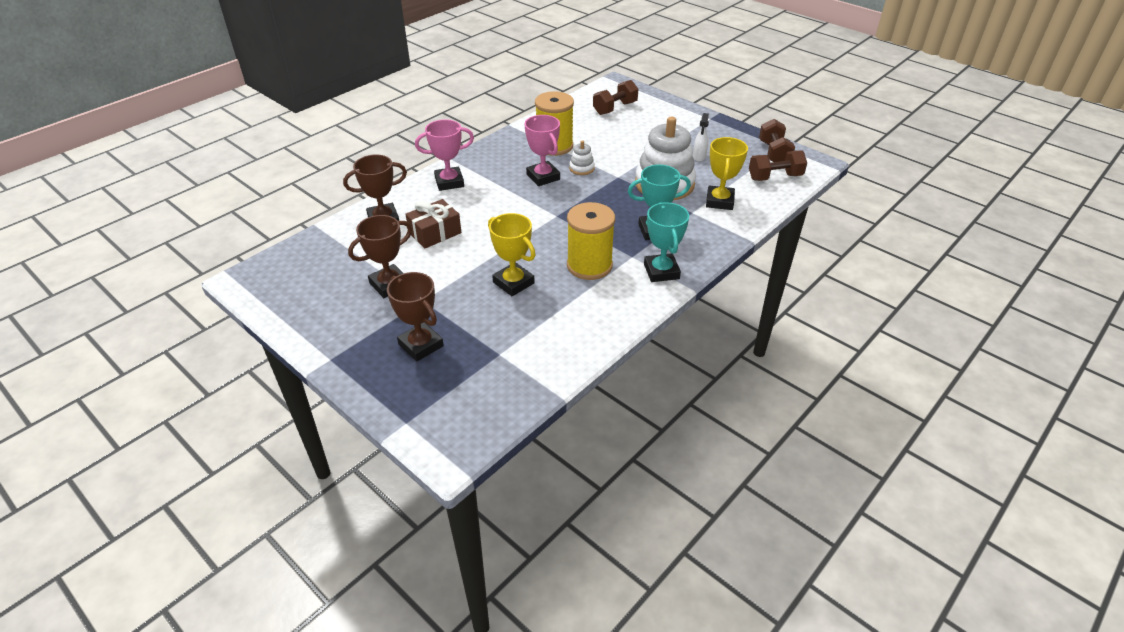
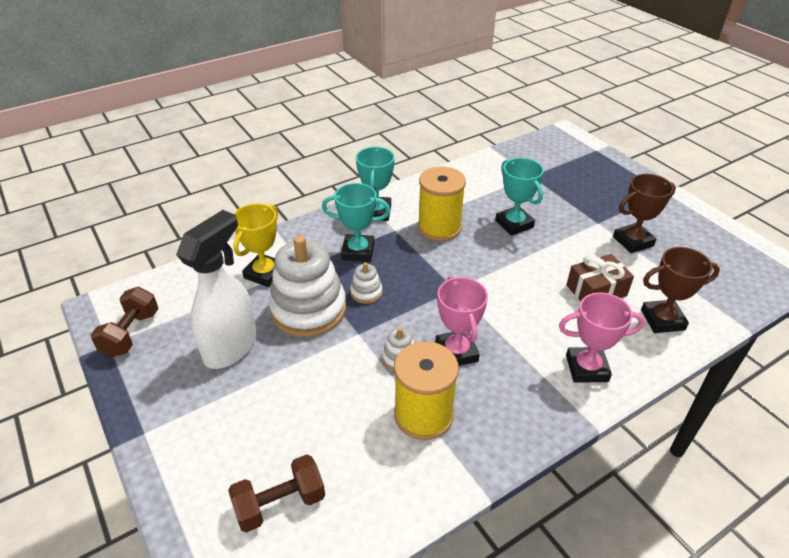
camera: 165 degrees left, 0 degrees up
brown trophy [387,272,444,362] -> none
yellow trophy [488,213,536,296] -> turquoise trophy [495,158,544,236]
white spray bottle [693,113,709,162] -> white spray bottle [176,210,257,369], size x2.29
brown dumbbell [749,151,807,181] -> none
none -> white stacking toy [350,262,382,304]

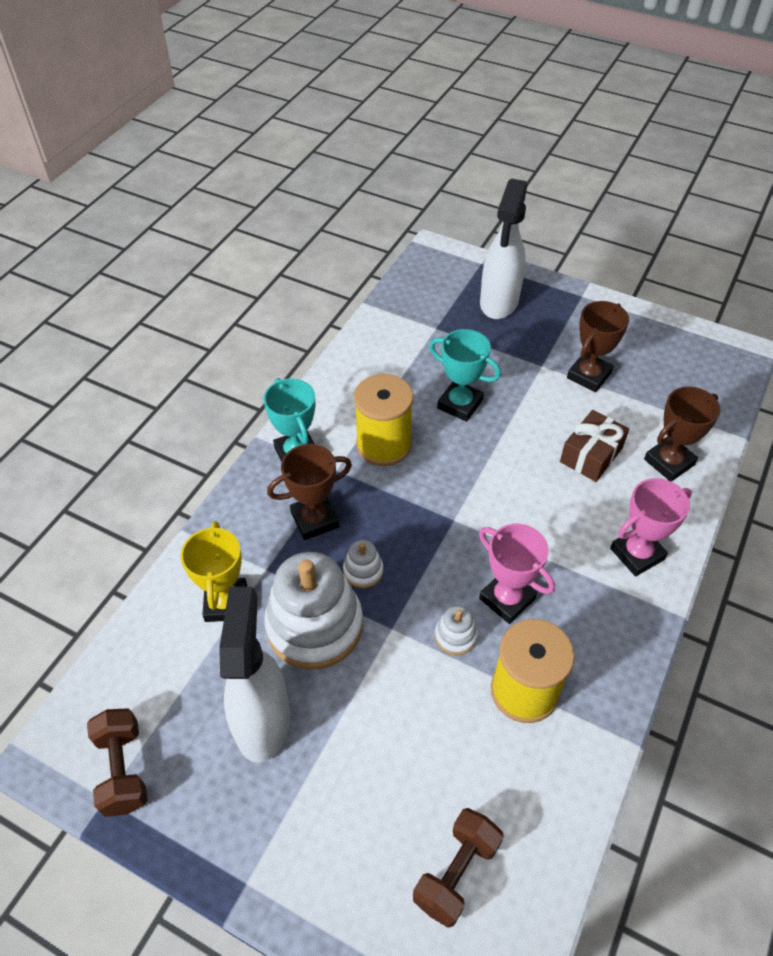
camera: 30 degrees left, 10 degrees up
turquoise trophy [322,183,390,262] -> brown trophy [267,444,352,540]
none -> white spray bottle [480,178,527,319]

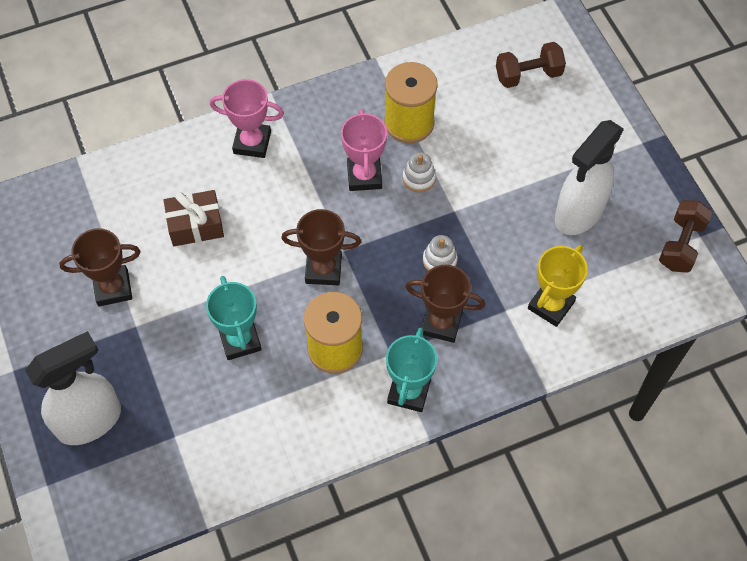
camera: 140 degrees left, 10 degrees up
white stacking toy [264,552,363,669] -> none
brown trophy [644,387,721,482] -> brown trophy moved to [281,209,361,285]

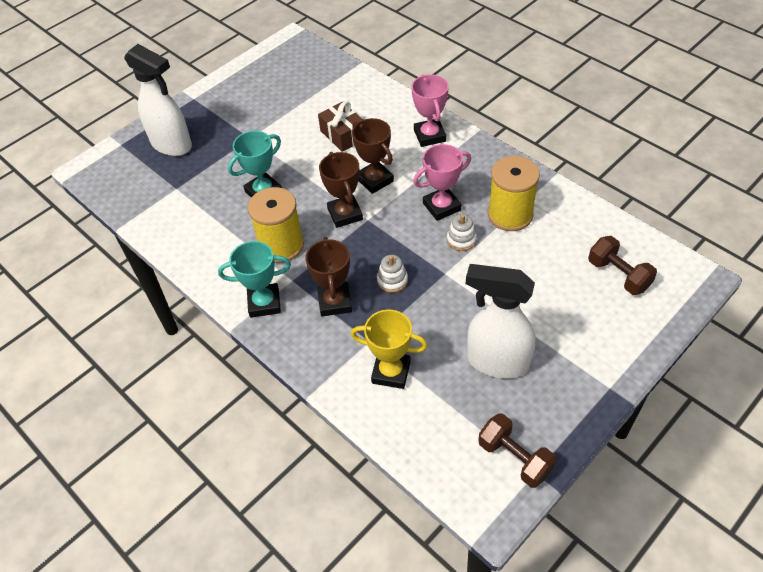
camera: 70 degrees right, 10 degrees down
brown trophy [59,228,141,306] -> brown trophy moved to [352,118,394,194]
brown dumbbell [659,200,712,273] -> brown dumbbell turned 45 degrees clockwise [478,413,557,488]

